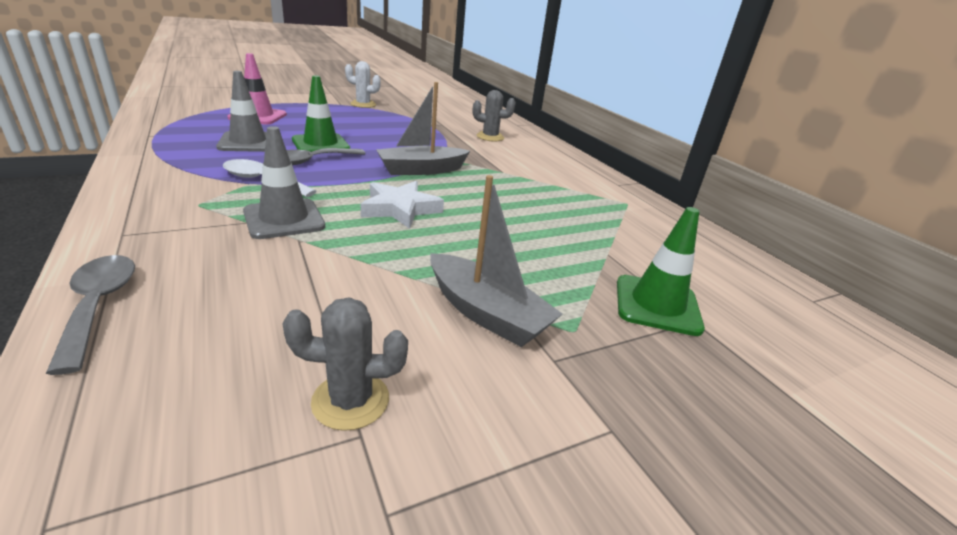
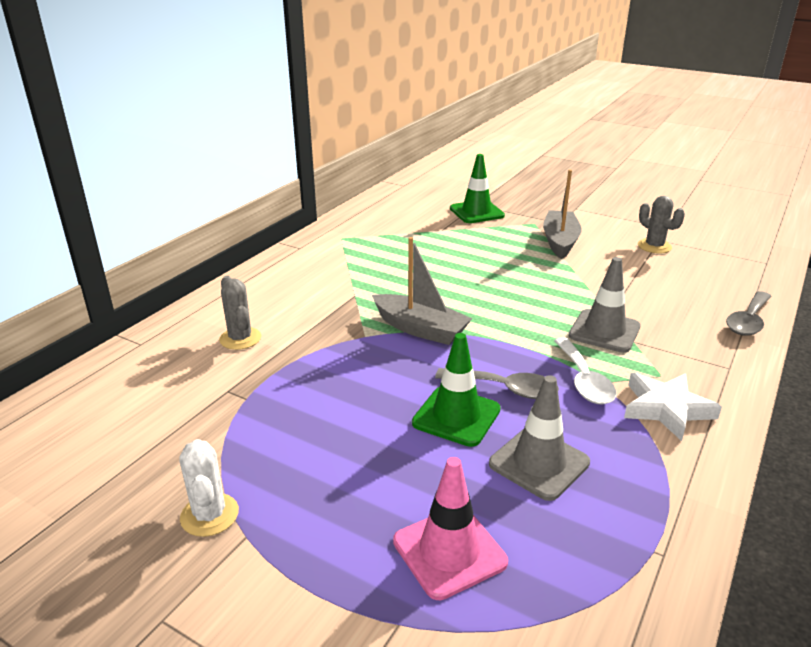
camera: 120 degrees left, 0 degrees up
white star [361,181,444,229] -> white star moved to [624,373,722,441]

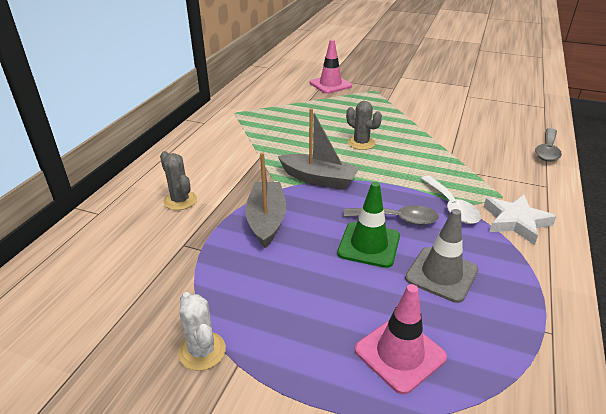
camera: 10 degrees left, 5 degrees up
green traffic cone [450,154,505,223] -> pink traffic cone [310,39,352,94]
grey boat [543,170,582,259] -> grey boat moved to [245,152,286,248]
grey traffic cone [569,257,641,353] -> none
grey cactus [638,196,685,253] -> grey cactus moved to [346,101,382,150]

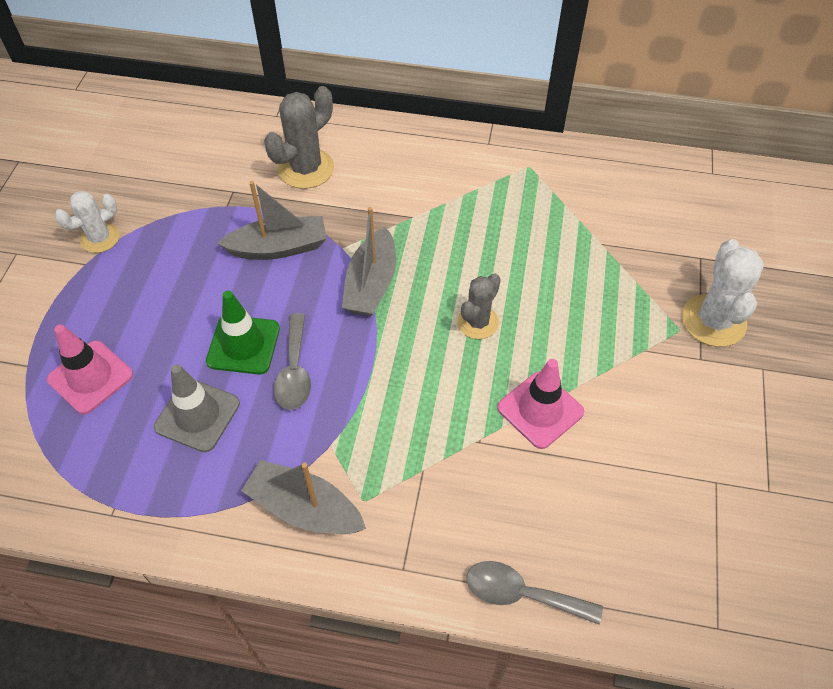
camera: 80 degrees right, 20 degrees up
grey cactus [160,151,197,210] -> grey cactus [264,86,334,189], size x1.54
pink traffic cone [310,39,352,94] -> pink traffic cone moved to [497,359,584,449]
white spoon [421,175,481,224] -> none
white star [484,194,557,245] -> grey boat [241,460,366,534]
none -> white cactus [682,239,764,347]

